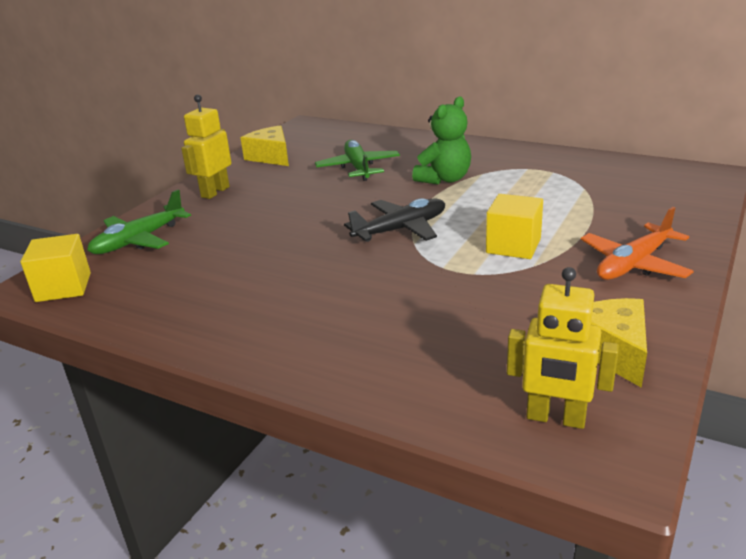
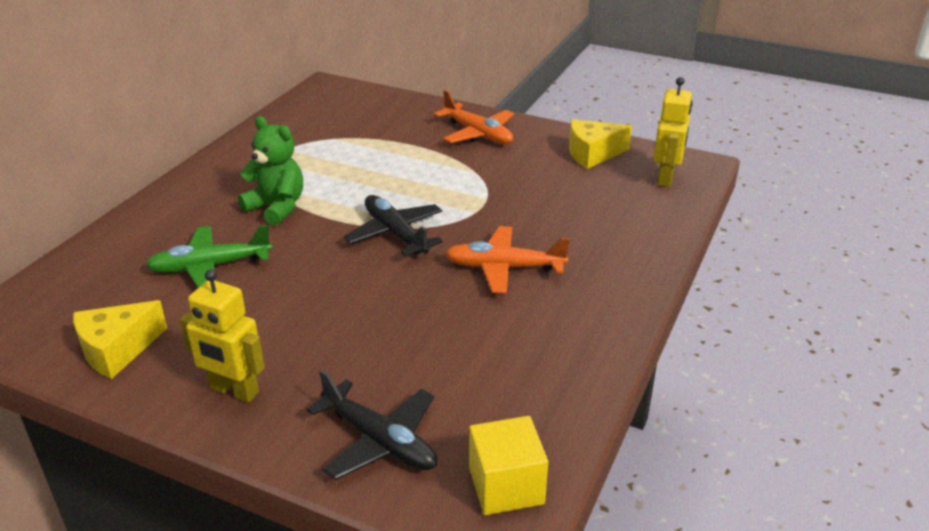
camera: 95 degrees left, 5 degrees up
green plane [87,190,191,254] -> black plane [306,370,437,480]
yellow cube [486,194,543,259] -> none
none -> orange plane [445,226,570,293]

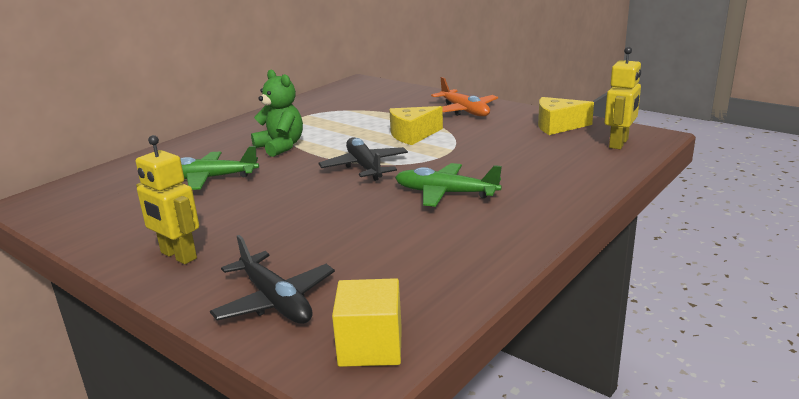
camera: 15 degrees right, 10 degrees down
yellow cheese [73,300,167,379] -> yellow cheese moved to [389,106,443,145]
orange plane [445,226,570,293] -> green plane [395,163,502,207]

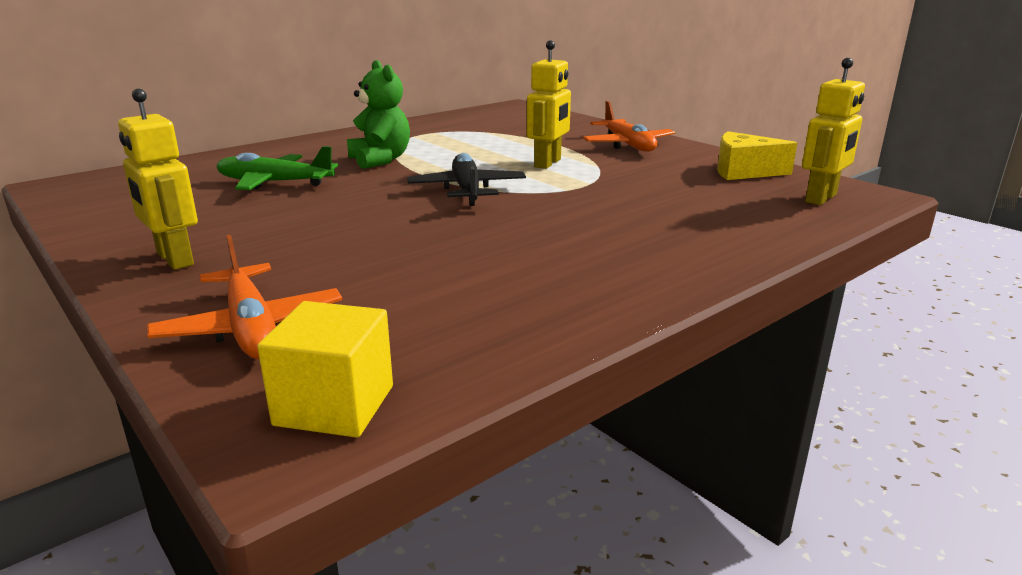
camera: 10 degrees right, 0 degrees up
black plane [210,235,335,324] -> orange plane [147,235,342,359]
yellow cheese [389,106,443,145] -> yellow robot [527,40,571,169]
green plane [395,163,502,207] -> none

